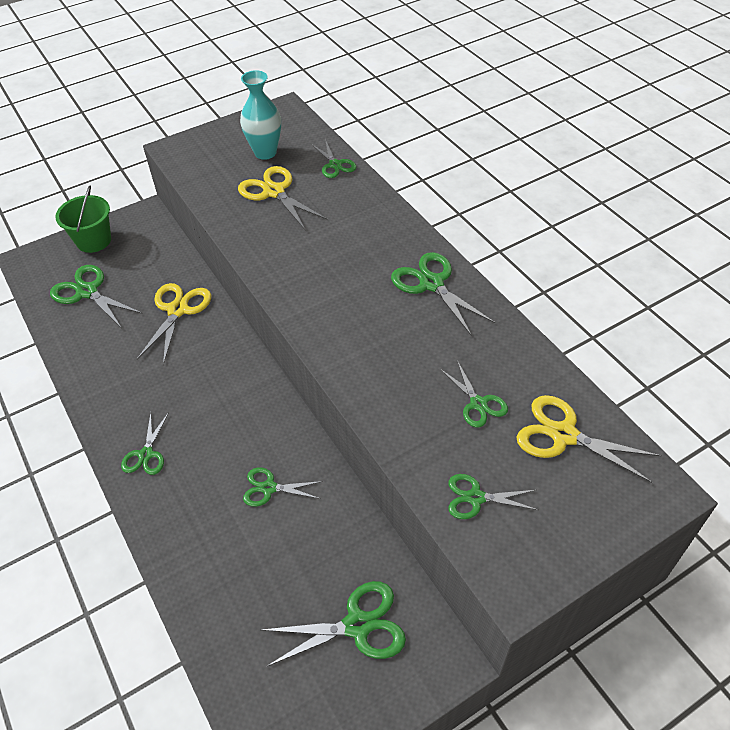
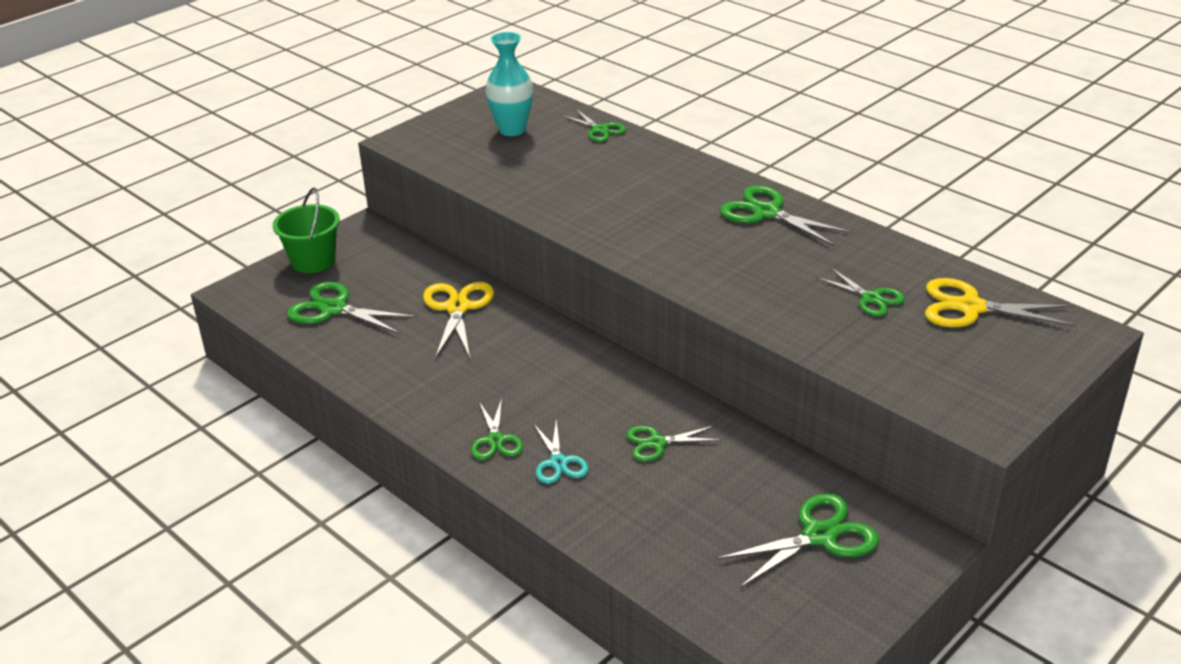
camera: 15 degrees left, 15 degrees down
yellow scissors [238,166,328,231] -> none
green scissors [448,474,538,519] -> none
none -> turquoise scissors [534,421,589,484]

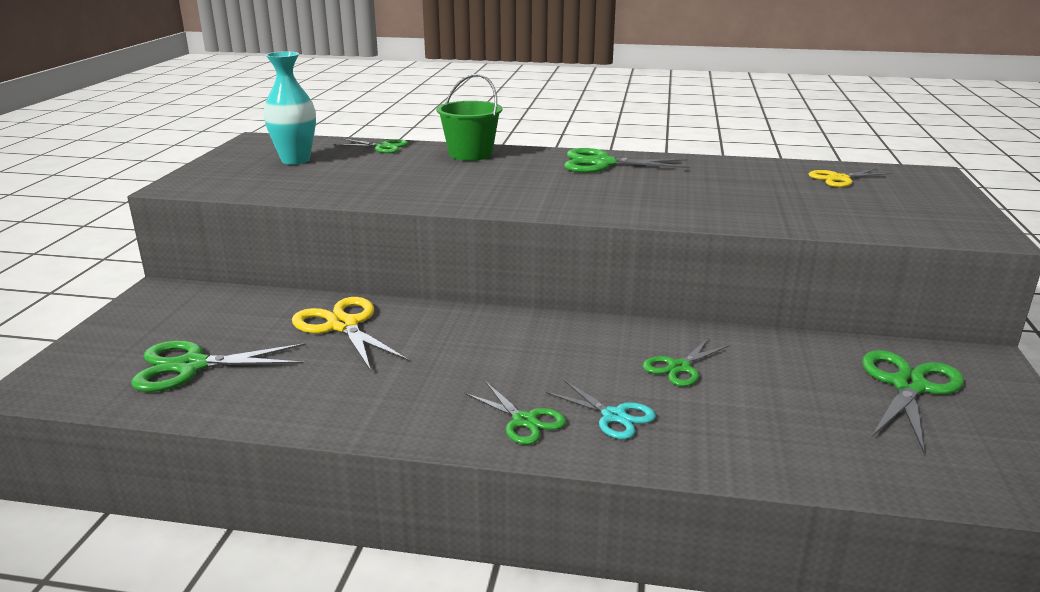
camera: 35 degrees left, 10 degrees down
green bucket [273,187,340,273] -> green bucket moved to [436,74,502,161]
green scissors [816,267,905,316] -> none
yellow scissors [925,278,1077,327] -> yellow scissors [809,168,892,187], size x0.63

